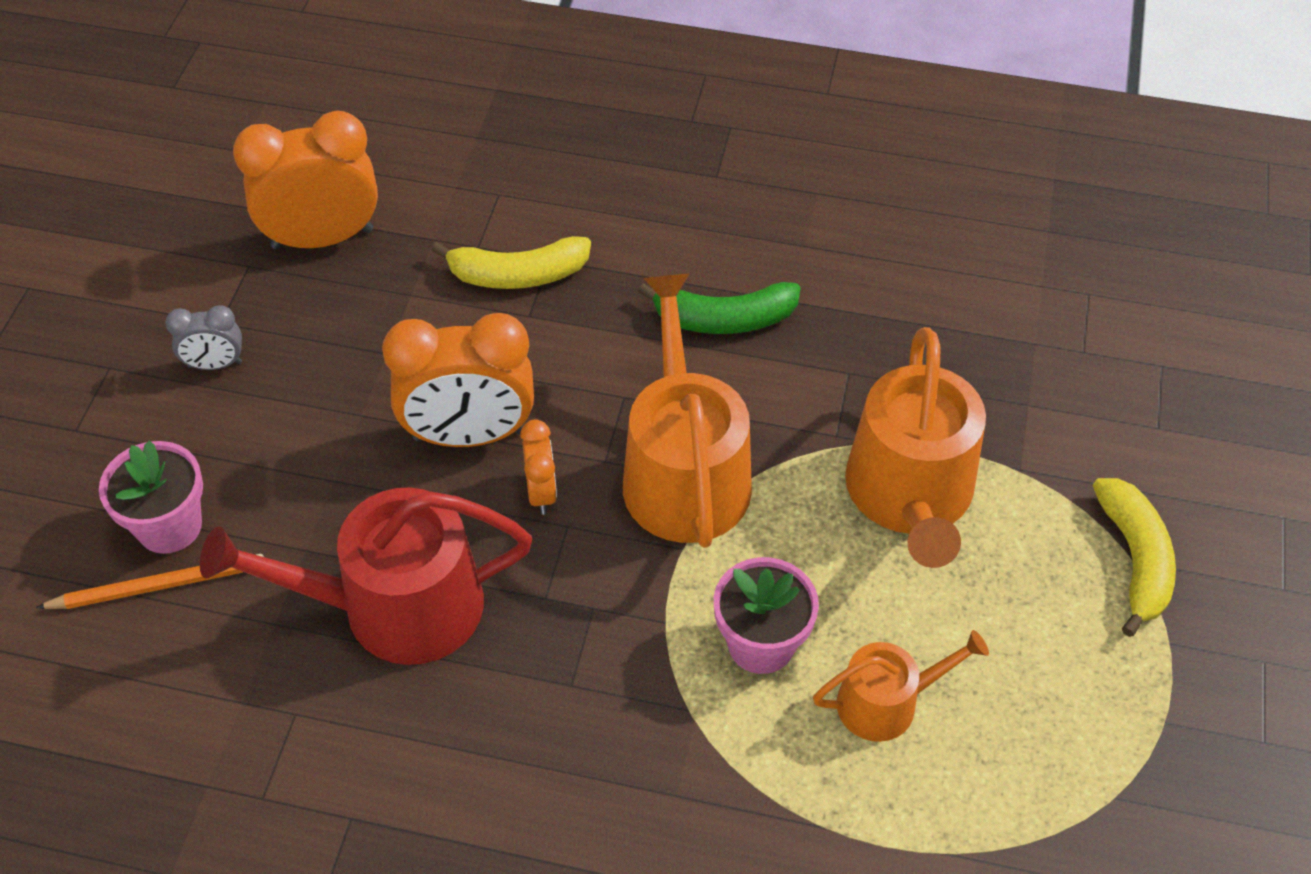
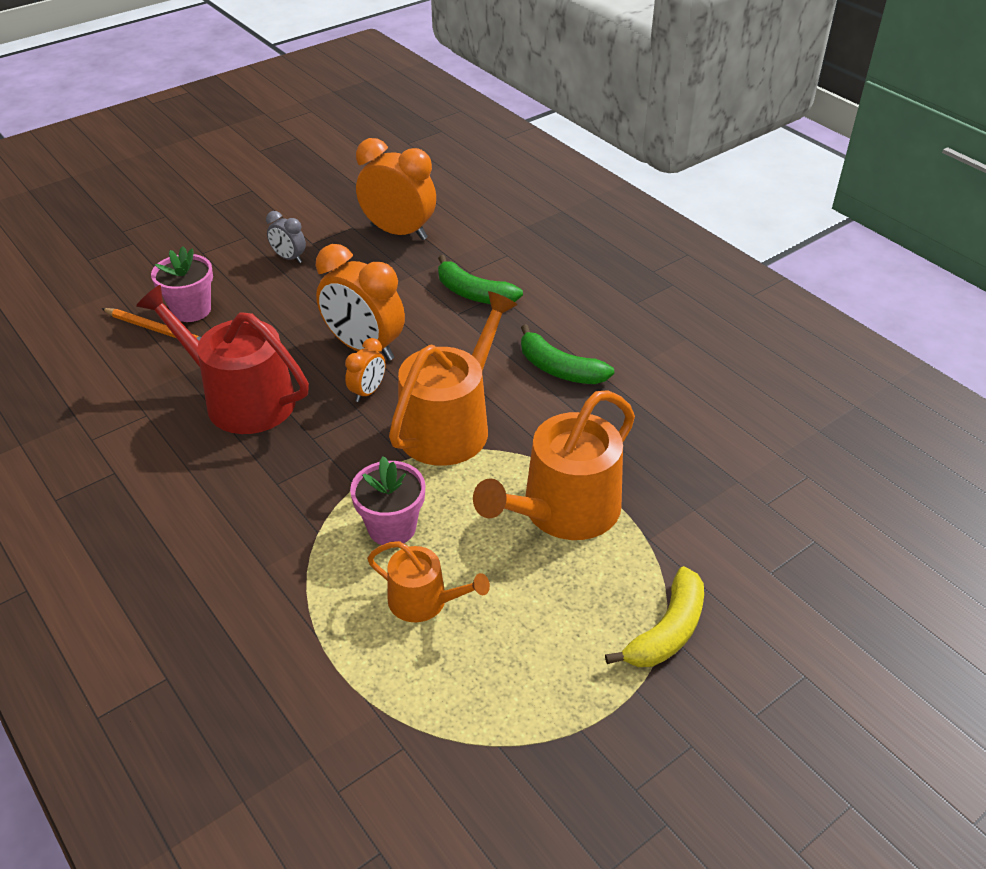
camera: 40 degrees right, 10 degrees down
yellow banana [432,236,591,289] -> green banana [438,255,523,304]

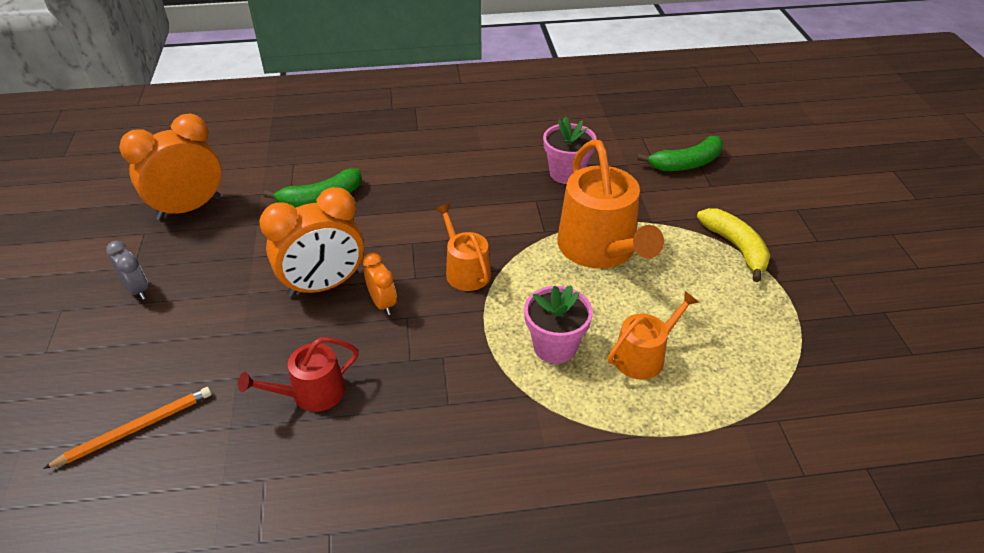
camera: 60 degrees left, 0 degrees up
red watering can [136,285,309,434] -> red watering can [238,337,359,412], size x0.55
pink flower pot [151,246,213,322] -> pink flower pot moved to [543,116,597,184]
grey clock [266,211,306,263] -> grey clock turned 105 degrees counterclockwise [106,241,148,300]
orange watering can [389,291,517,466] -> orange watering can [435,203,491,291], size x0.55
green banana [521,324,614,384] -> green banana moved to [637,136,723,171]

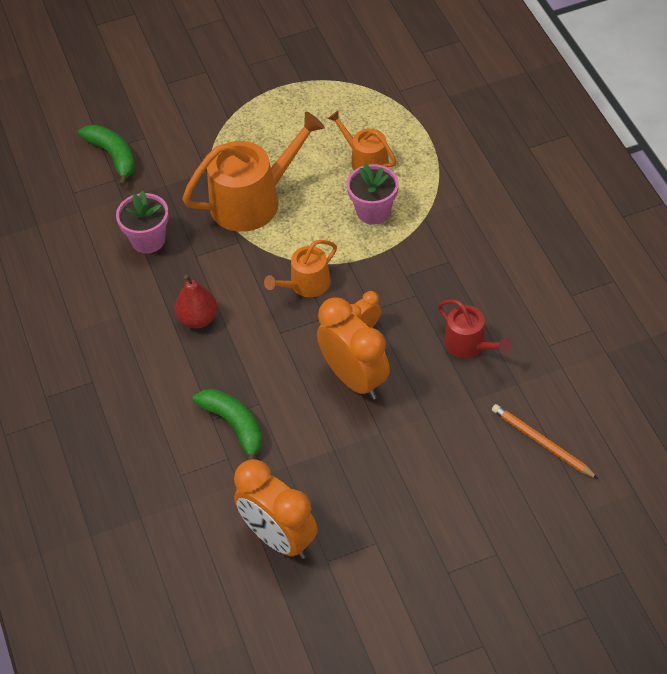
camera: 100 degrees left, 10 degrees up
grey clock [106,241,148,300] -> none
yellow banana [697,208,770,282] -> none
none -> red pear [175,275,218,328]

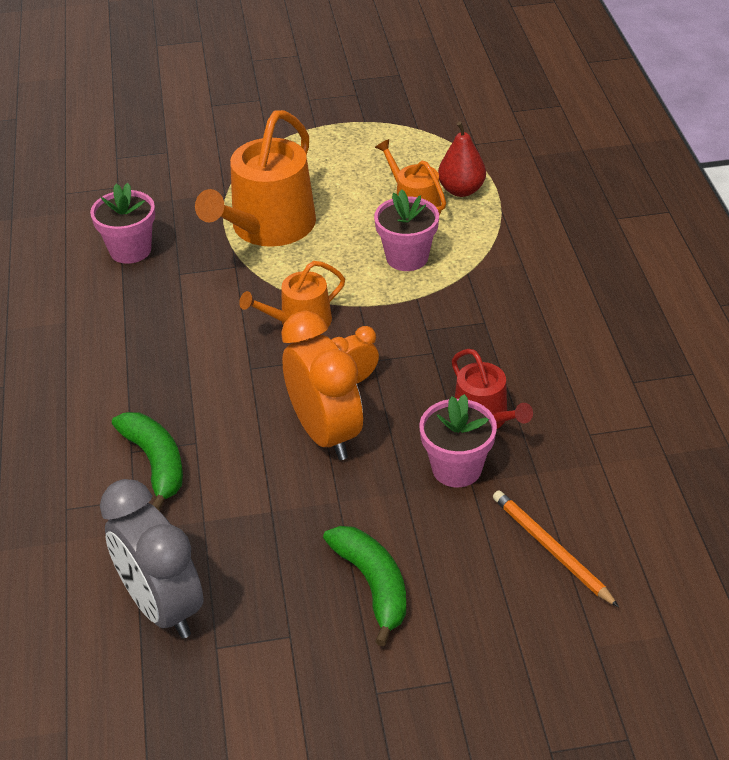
camera: 10 degrees right, 10 degrees down
green banana [78,125,135,186] -> green banana moved to [323,526,406,646]
red pear [175,275,218,328] -> red pear moved to [438,121,486,197]
orange watering can [182,111,325,232] -> orange watering can turned 135 degrees clockwise [195,110,316,247]
orange clock [234,459,318,559] -> grey clock [100,479,204,639]
none -> pink flower pot [419,394,497,487]

